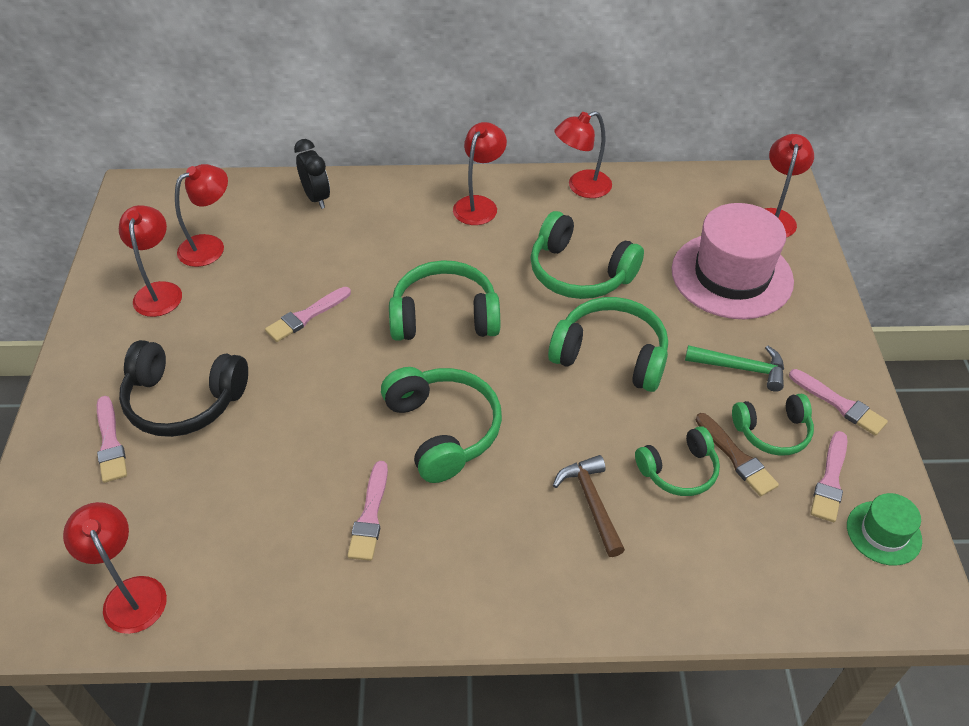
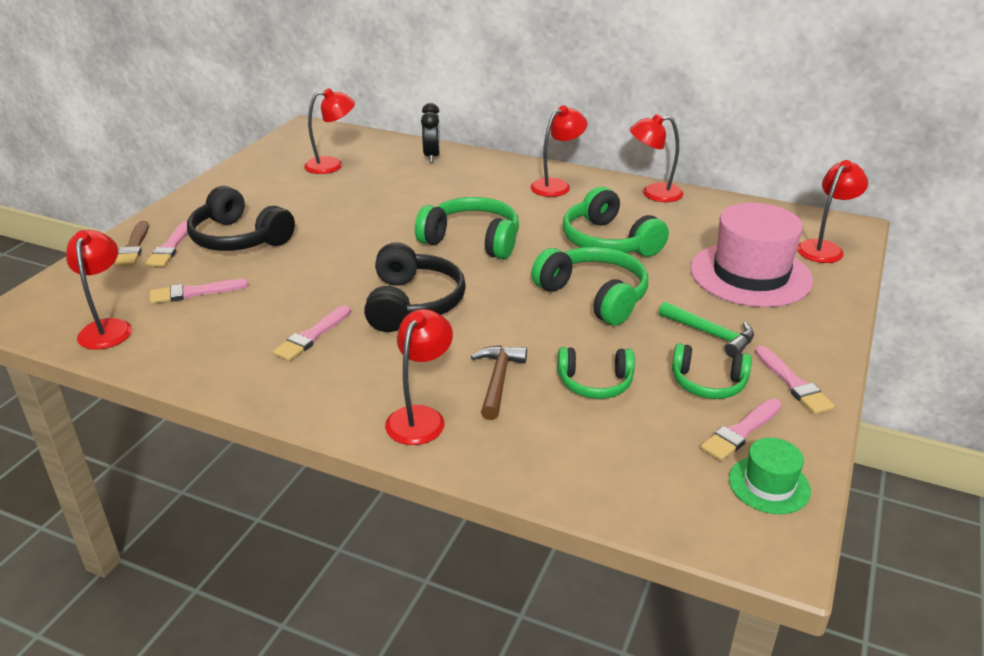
camera: 25 degrees right, 15 degrees down
red lamp [119,205,182,317] -> red lamp moved to [385,309,453,445]
pink brush [265,287,351,342] -> pink brush moved to [150,279,249,304]
green headphones [381,367,502,483] -> black headphones [364,242,466,332]
brown brush [696,413,779,496] -> brown brush moved to [114,220,149,266]

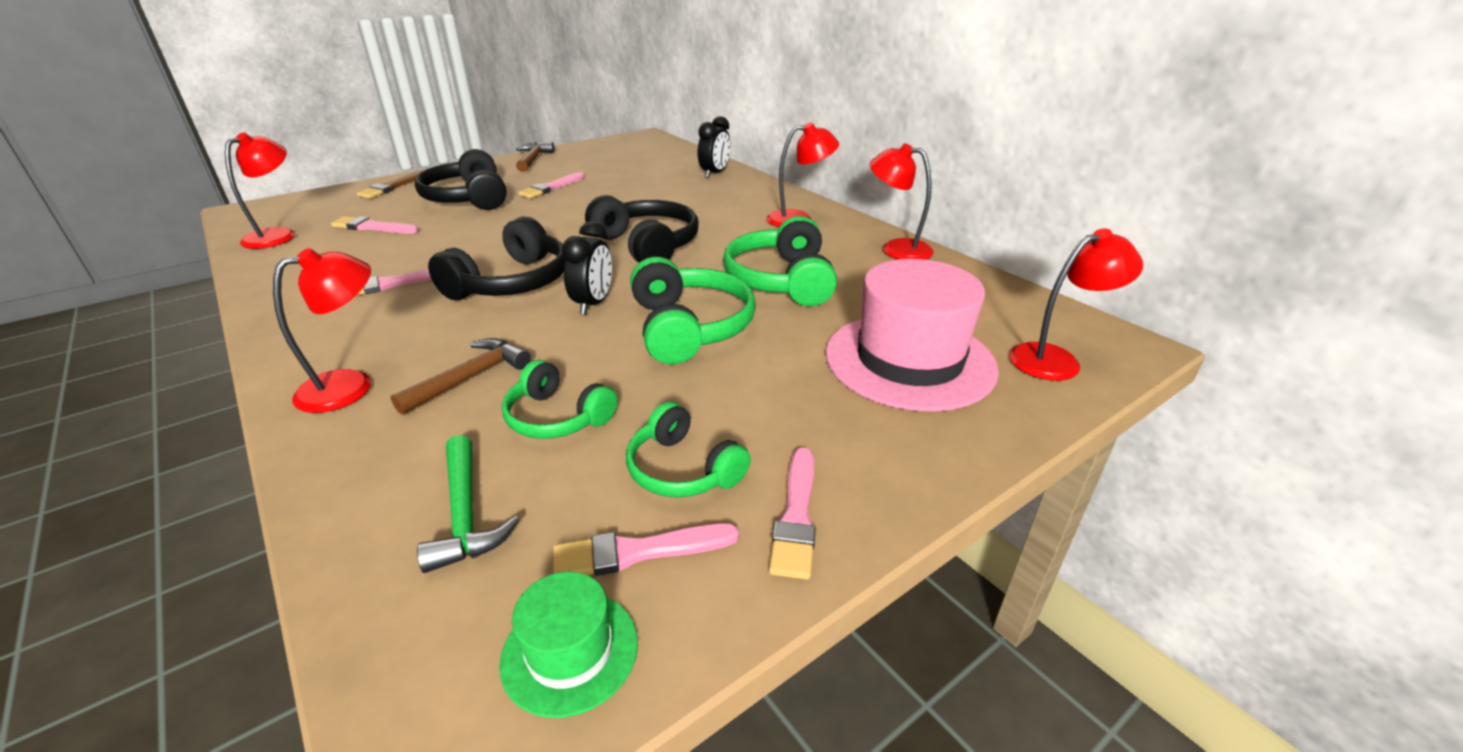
camera: 30 degrees right, 0 degrees up
pink brush [146,221,188,267] -> pink brush moved to [518,172,585,198]
red lamp [304,88,355,174] -> none
green headphones [415,197,519,259] -> black headphones [585,195,699,263]
green hammer [659,301,754,358] -> green hammer moved to [417,435,519,573]
none -> brown hammer [516,142,555,172]
none -> black clock [562,221,612,315]

